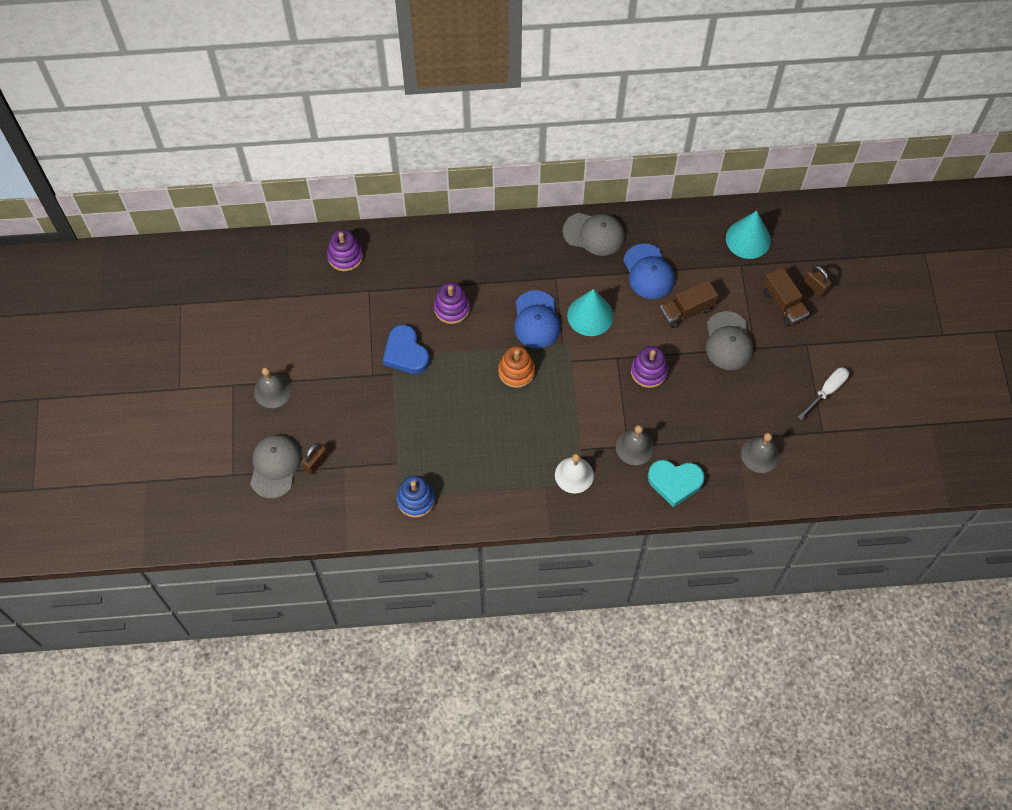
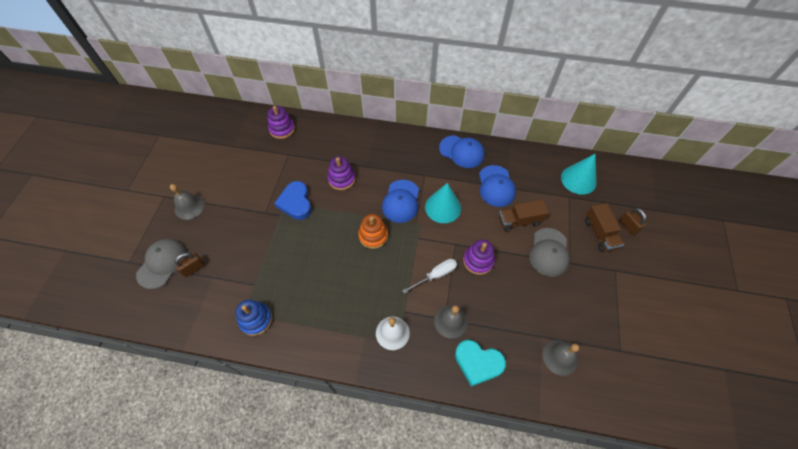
camera: 15 degrees right, 5 degrees down
grey cap [563,213,625,256] -> blue cap [439,135,485,168]
white screwdriver [798,367,849,420] -> white screwdriver moved to [402,259,457,294]

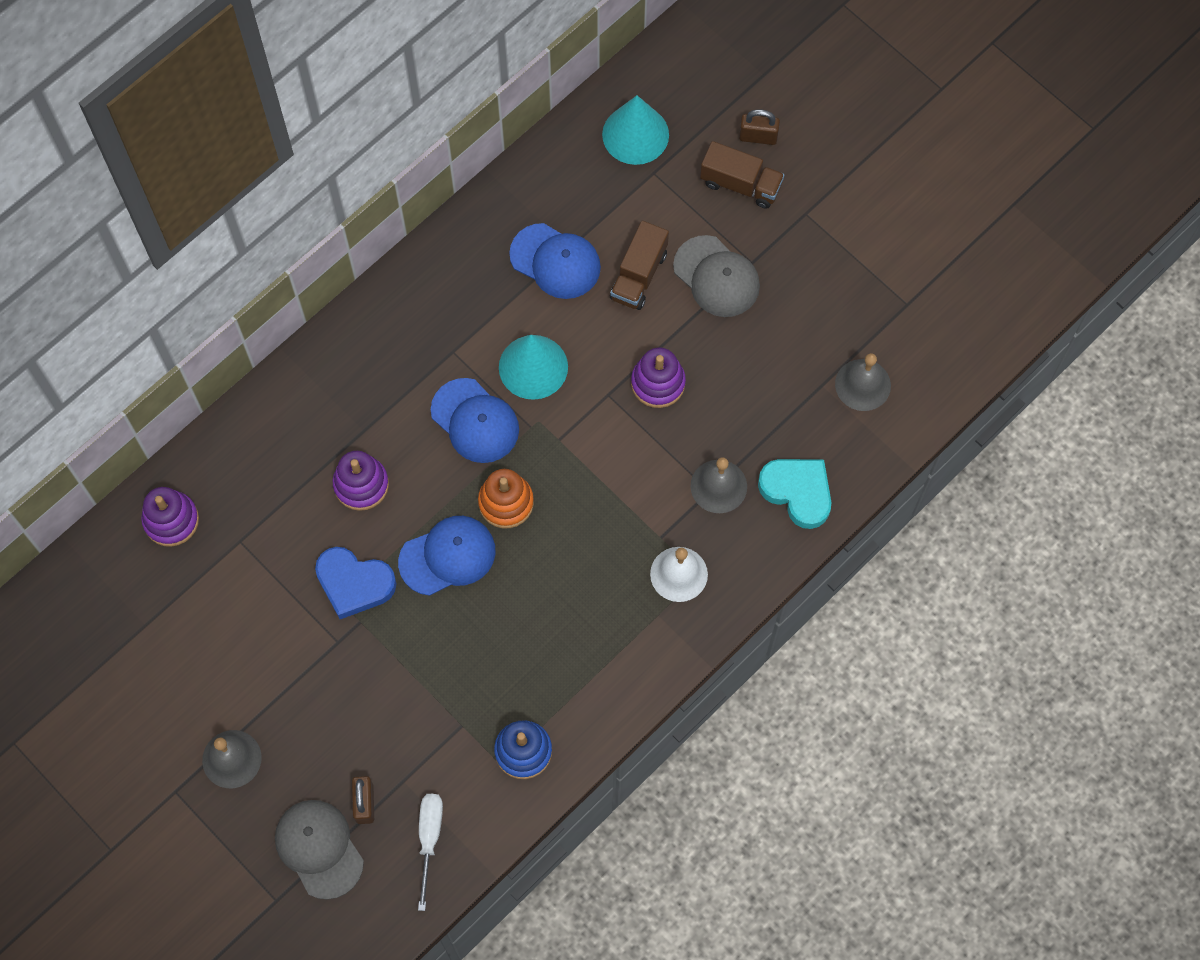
camera: 55 degrees left, 10 degrees up
white screwdriver [402,259,457,294] -> white screwdriver moved to [418,794,443,911]
blue cap [439,135,485,168] -> blue cap moved to [398,516,495,596]
turquoise heart [455,340,506,387] -> turquoise heart turned 105 degrees counterclockwise [758,459,832,529]

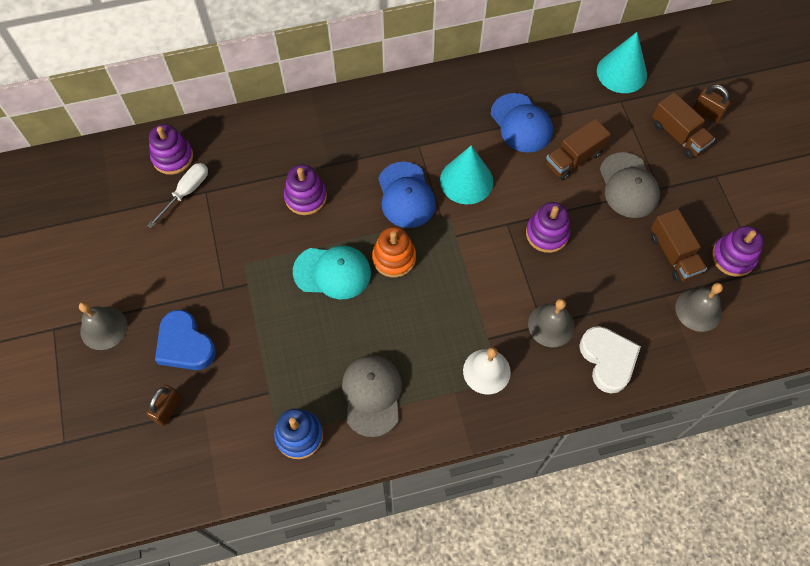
camera: 30 degrees right, 5 degrees down
grey cap [275,800,364,900] -> grey cap moved to [342,355,402,437]
blue heart [315,547,396,619] -> blue heart moved to [155,309,216,370]
blue cap [398,516,495,596] -> turquoise cap [293,246,371,299]
white screwdriver [418,794,443,911] -> white screwdriver moved to [147,163,208,228]
turquoise heart [758,459,832,529] -> white heart [579,326,641,393]
none -> brown truck [651,209,707,282]
none -> purple stacking toy [712,226,764,277]

